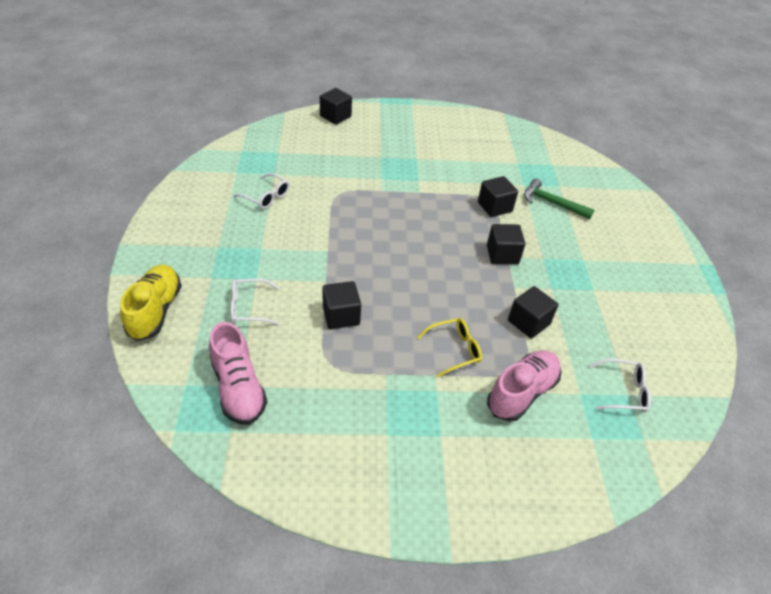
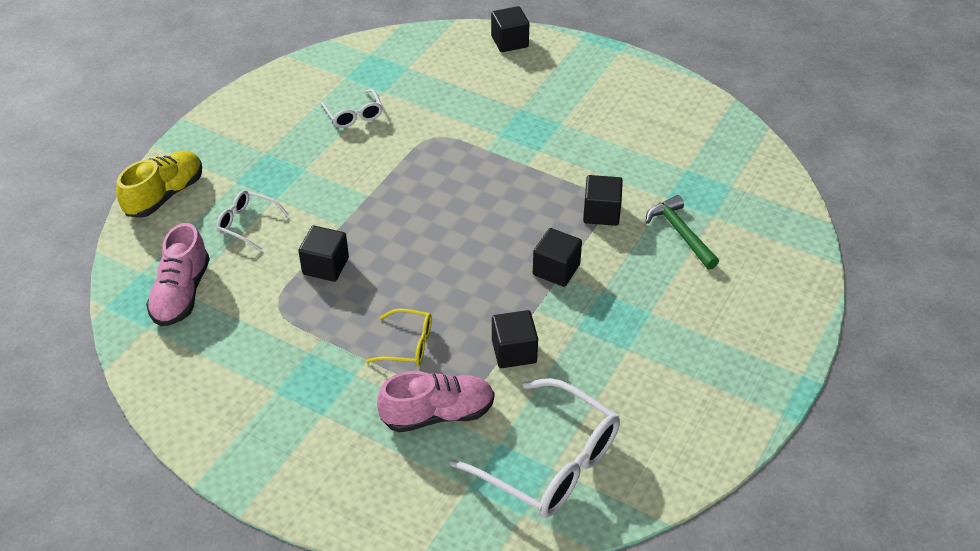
camera: 35 degrees right, 0 degrees up
white glasses [590,359,651,412] -> white glasses [450,378,620,518], size x1.98

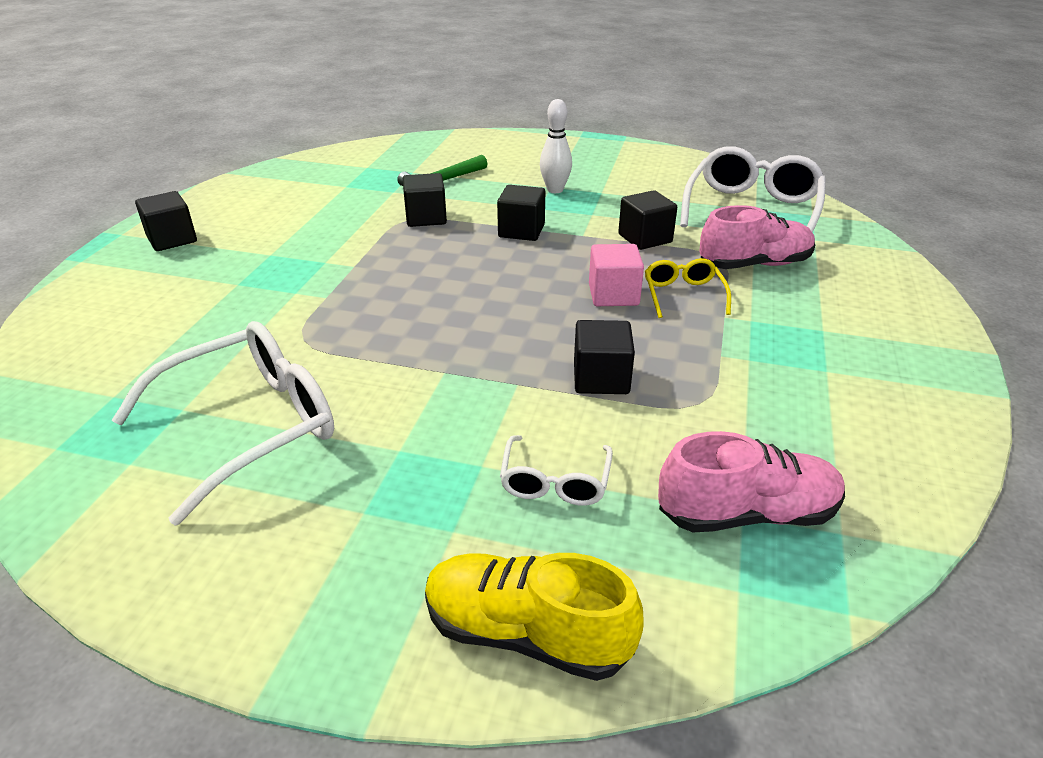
camera: 105 degrees left, 10 degrees down
white glasses [321,89,383,128] -> white glasses [112,321,334,526], size x1.98
pink shoe [377,371,494,433] -> pink shoe turned 105 degrees clockwise [699,205,815,269]
black cube [491,6,529,52] -> black cube moved to [135,191,197,251]
none -> white bowling pin [540,99,572,193]
none -> pink cube [589,244,644,306]

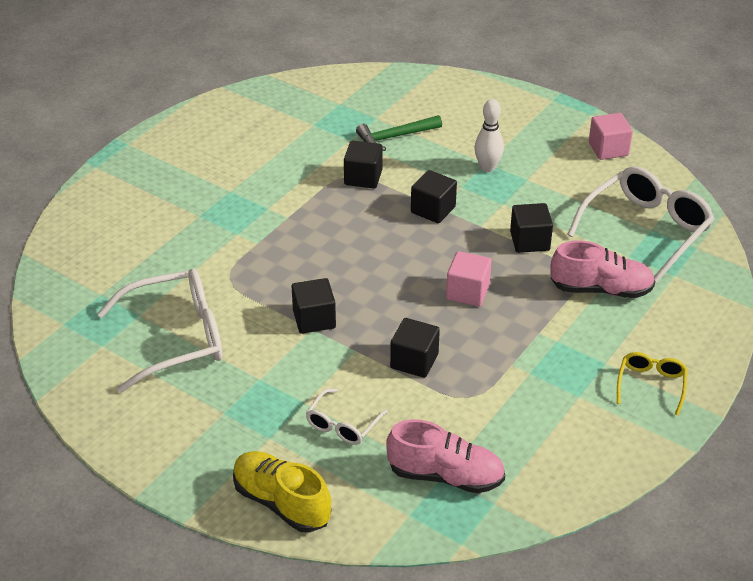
camera: 20 degrees right, 5 degrees up
black cube [135,191,197,251] -> black cube moved to [292,278,336,334]
yellow glasses [645,258,731,318] -> yellow glasses moved to [617,352,687,416]
none -> pink cube [589,113,633,160]

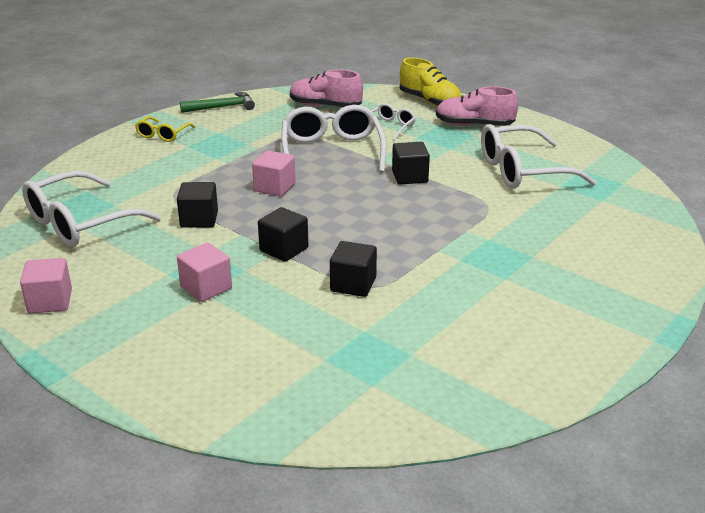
camera: 175 degrees left, 10 degrees down
green hammer [356,115,442,151] -> green hammer moved to [180,92,255,113]
black cube [390,318,440,378] -> white glasses [281,105,386,173]
white bowling pin [474,99,504,172] -> pink cube [177,243,232,302]
pink shoe [550,241,655,298] -> pink shoe moved to [436,86,518,126]

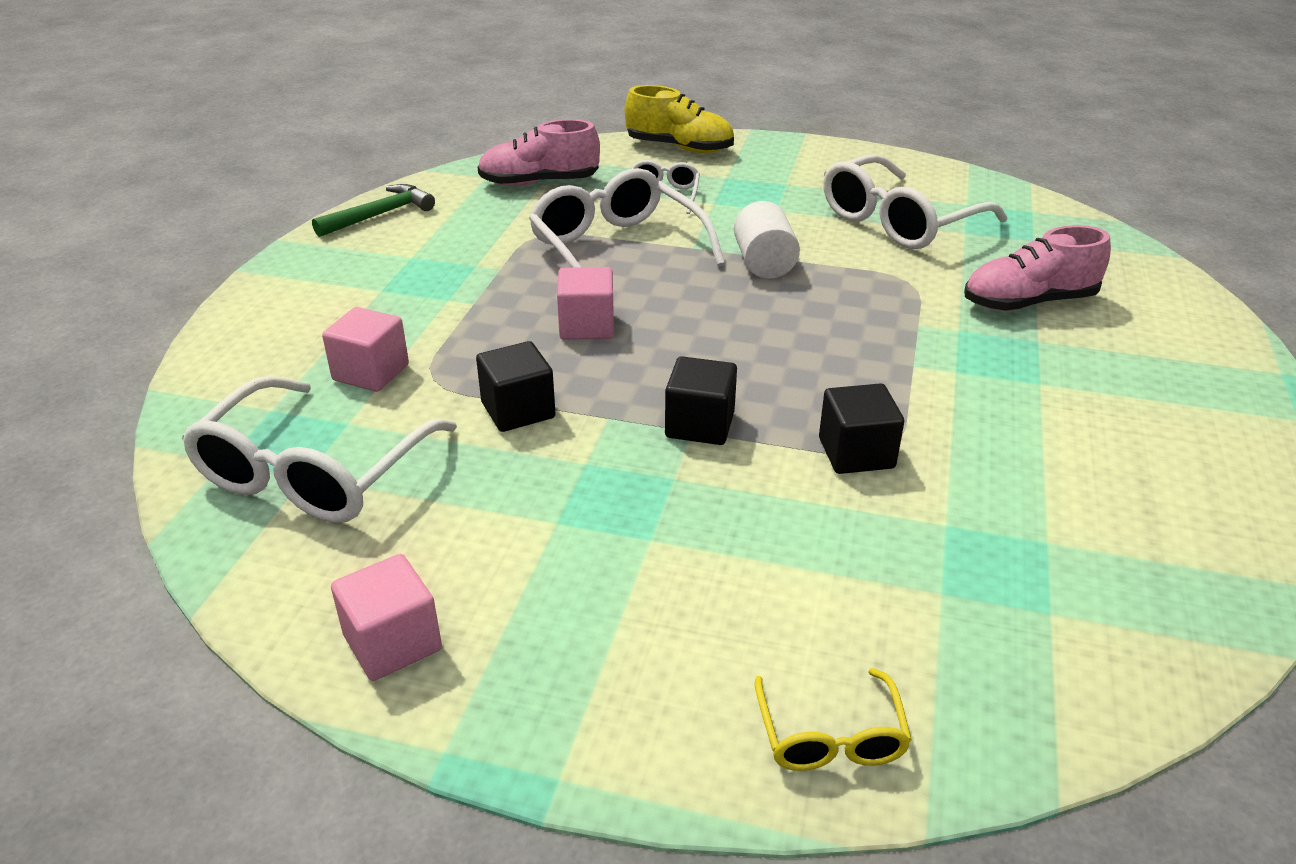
camera: 25 degrees left, 5 degrees up
yellow glasses [135,116,195,142] -> yellow glasses moved to [755,668,912,771]
pink cube [177,243,232,302] -> pink cube moved to [322,307,409,392]
black cube [392,142,430,185] -> white cylinder [734,201,800,279]
pink shoe [436,86,518,126] -> pink shoe moved to [964,225,1111,311]

